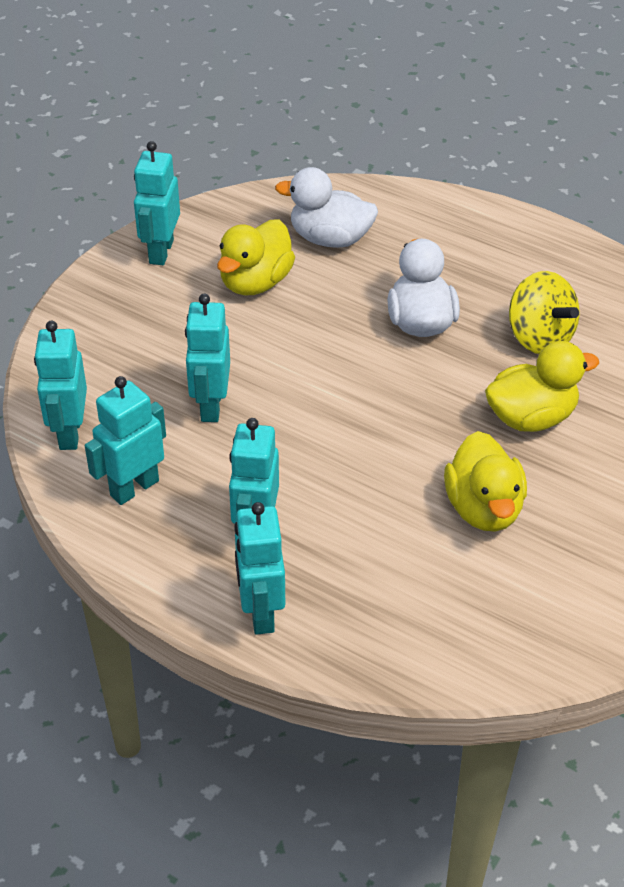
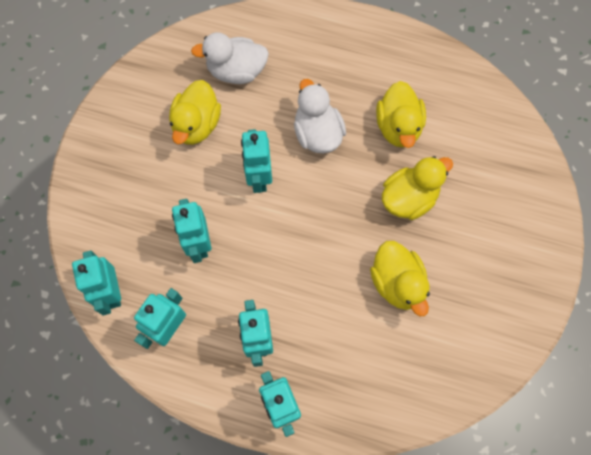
camera: 15 degrees left, 25 degrees up
turquoise robot [134,141,180,265] -> turquoise robot moved to [241,129,272,193]
yellow spinning top [509,271,580,354] -> yellow duck [376,81,426,148]

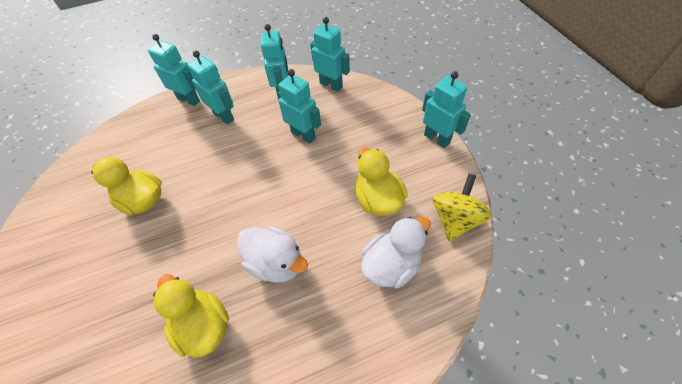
camera: 145 degrees right, 15 degrees down
turquoise robot [241,129,272,193] -> turquoise robot moved to [422,71,471,148]
yellow duck [382,156,453,220] -> none
none -> yellow spinning top [432,174,491,241]

